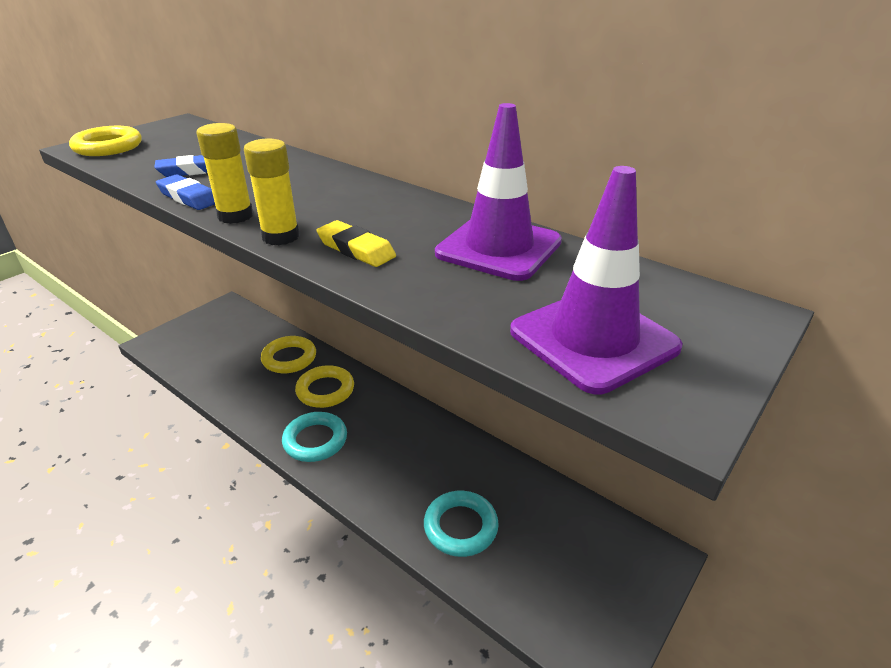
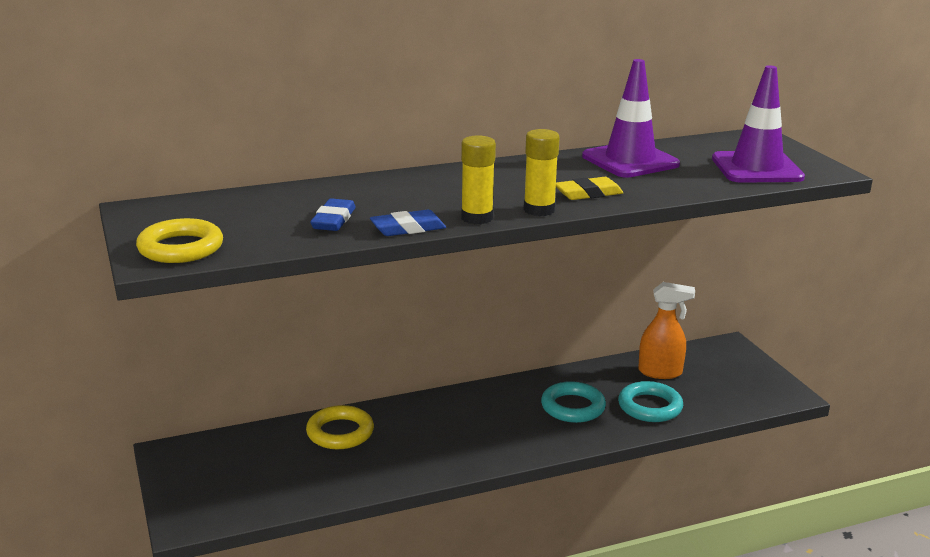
camera: 60 degrees left, 10 degrees down
turquoise ring [282,412,347,462] -> turquoise ring moved to [541,381,606,423]
yellow ring [295,365,354,408] -> none
none -> orange spray bottle [638,282,695,379]

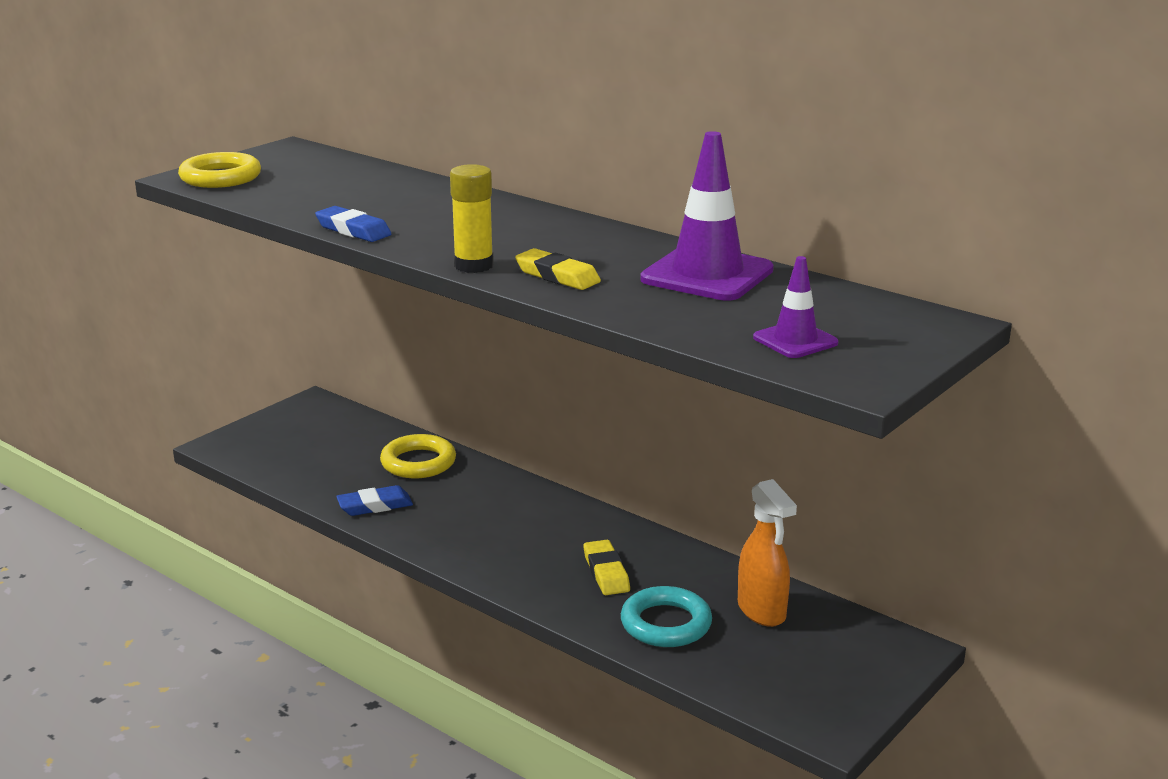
camera: 60 degrees right, 0 degrees up
blue eraser [310,198,356,231] -> blue eraser moved to [336,485,413,516]
yellow glue stick [461,135,496,224] -> none
turquoise ring [541,381,606,423] -> yellow eraser [584,540,630,595]
purple traffic cone [712,65,805,183] -> purple traffic cone [753,256,838,358], size x0.55

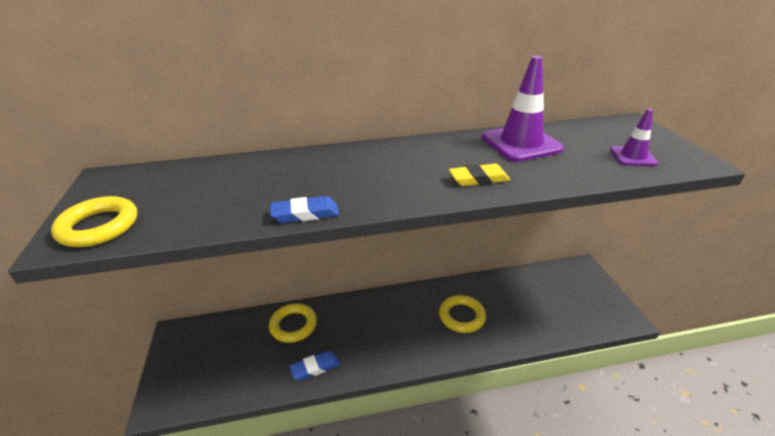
camera: 50 degrees left, 10 degrees up
blue eraser [336,485,413,516] -> blue eraser turned 45 degrees clockwise [289,351,340,381]
yellow glue stick [450,164,494,273] -> none
yellow eraser [584,540,630,595] -> yellow ring [439,295,486,333]
turquoise ring [621,586,712,647] -> none
orange spray bottle [738,479,797,627] -> none

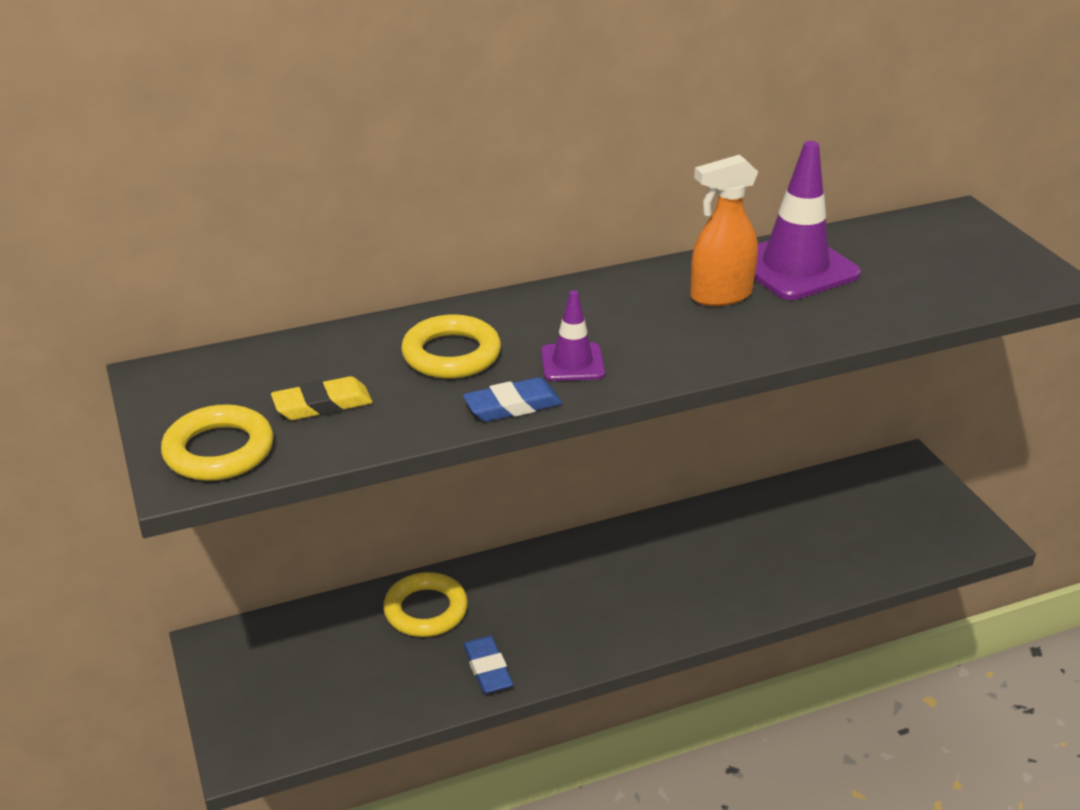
camera: 10 degrees left, 0 degrees up
blue eraser [289,351,340,381] -> blue eraser turned 75 degrees counterclockwise [463,636,513,694]
yellow ring [439,295,486,333] -> yellow ring moved to [401,314,501,379]
yellow eraser [449,164,510,186] -> yellow eraser moved to [271,376,373,420]
purple traffic cone [610,109,658,166] -> purple traffic cone moved to [541,290,605,381]
none -> orange spray bottle [690,155,758,306]

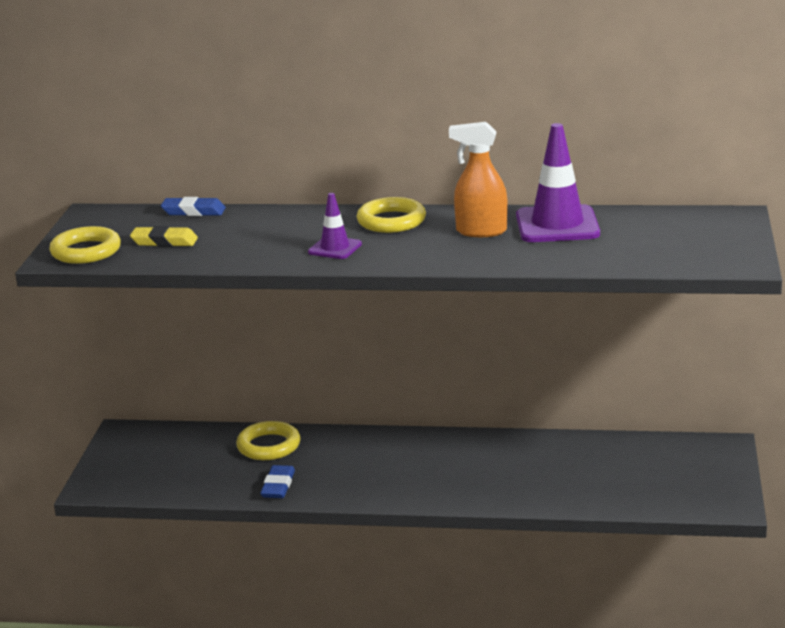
camera: 30 degrees right, 10 degrees down
yellow ring [401,314,501,379] -> yellow ring moved to [357,197,426,233]
blue eraser [463,377,563,422] -> blue eraser moved to [161,197,226,216]

